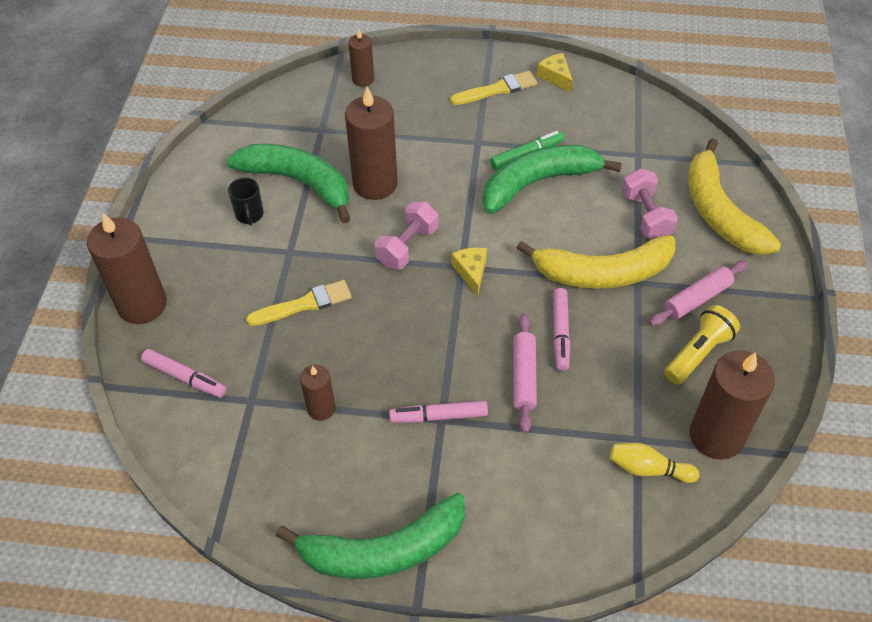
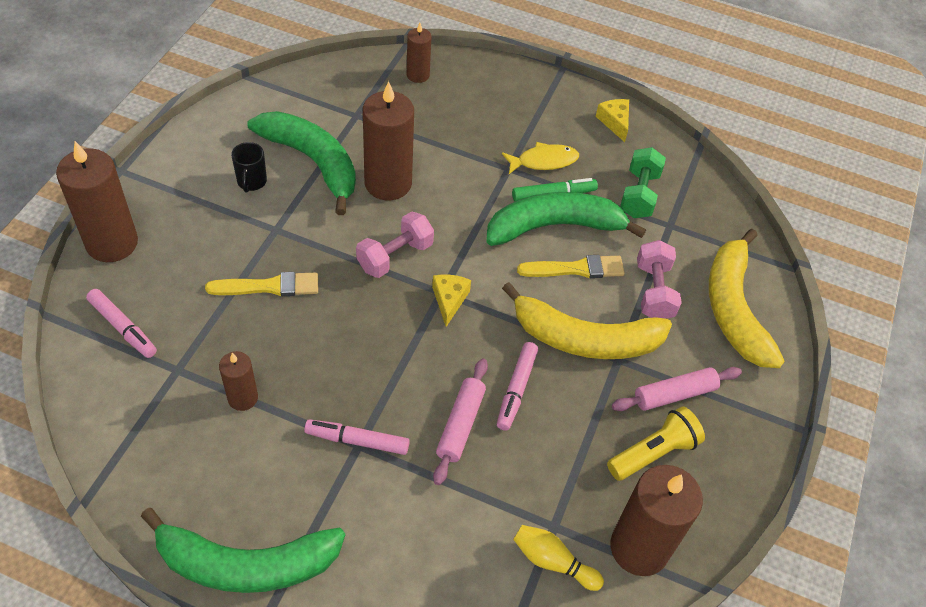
camera: 10 degrees right, 0 degrees up
yellow brush [450,71,537,105] -> yellow brush moved to [517,255,625,278]
none -> yellow fish [502,142,579,174]
none -> green dumbbell [620,147,666,218]

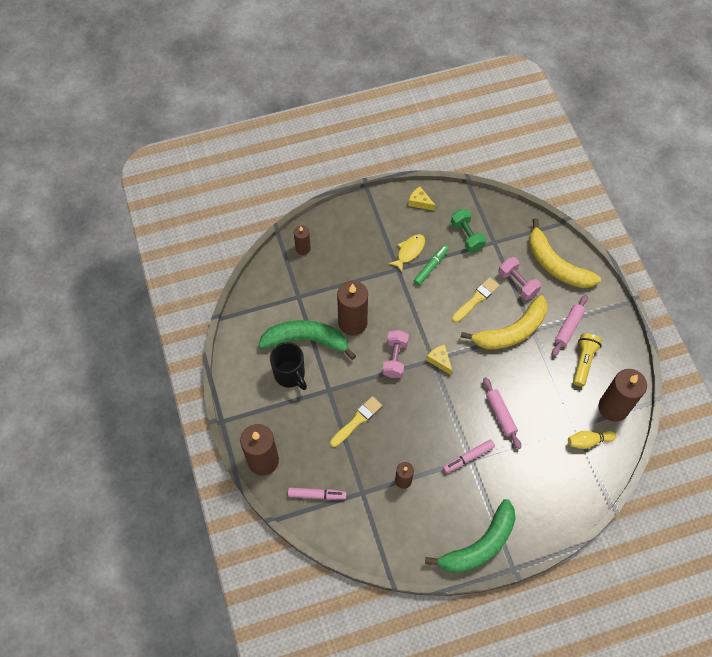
camera: 35 degrees left, 10 degrees up
black mug [231,142,267,193] -> black mug [270,342,307,390], size x1.68
green banana [486,192,646,246] -> none
pink marker [497,342,538,431] -> none

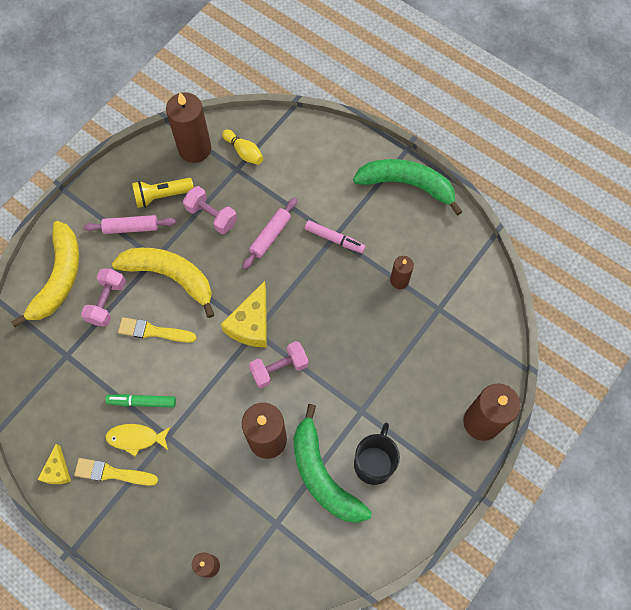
camera: 125 degrees left, 5 degrees up
pink marker [288,488,346,500] -> none
yellow brush [330,396,382,447] -> yellow brush moved to [74,458,158,486]
yellow cheese [426,344,452,375] -> yellow cheese [221,281,267,347], size x1.73
green dumbbell [451,209,486,252] -> none
none -> pink dumbbell [183,186,237,234]

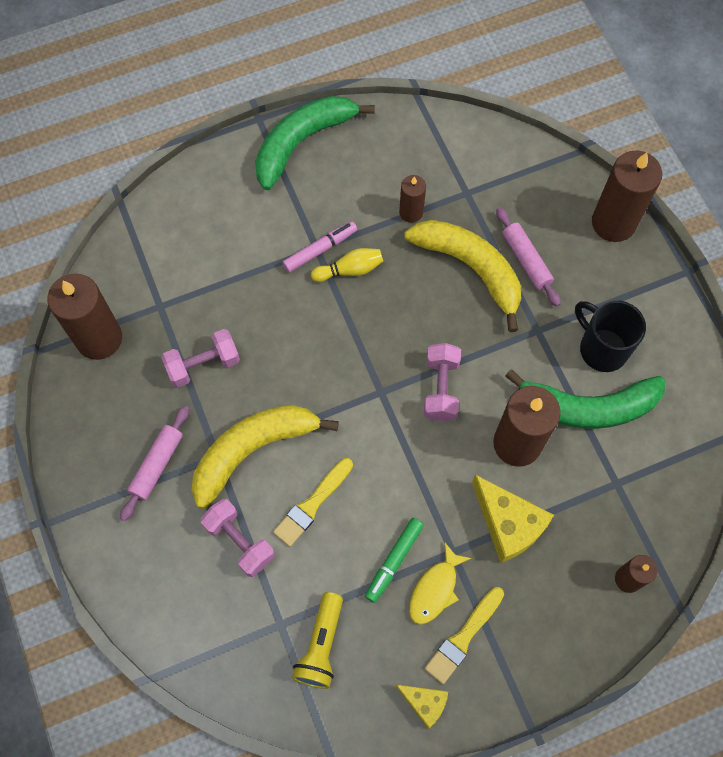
camera: 60 degrees left, 0 degrees up
yellow banana [11,221,79,327] -> yellow banana moved to [404,220,521,332]
yellow flashlight [132,178,194,208] -> yellow flashlight moved to [292,592,343,689]
yellow cheese [221,281,267,347] -> yellow cheese moved to [472,475,554,563]
yellow bowling pin [222,130,263,165] -> yellow bowling pin moved to [311,248,383,282]
pink rolling pin [242,198,297,269] -> pink rolling pin moved to [496,207,561,307]

